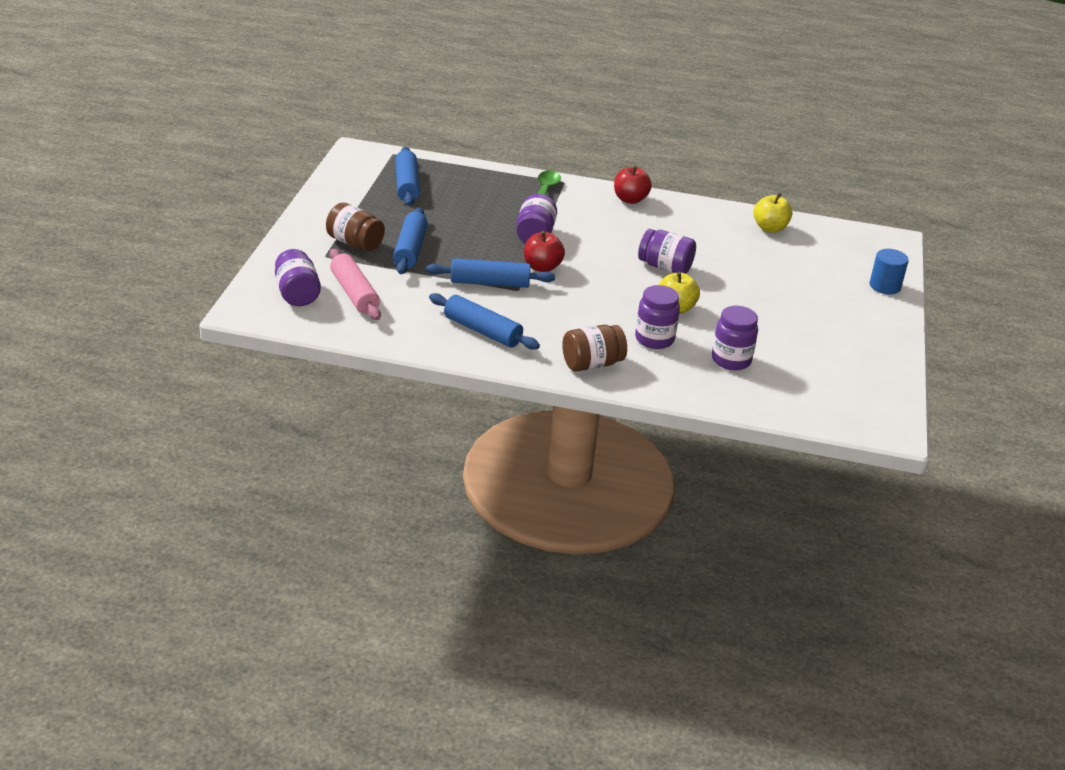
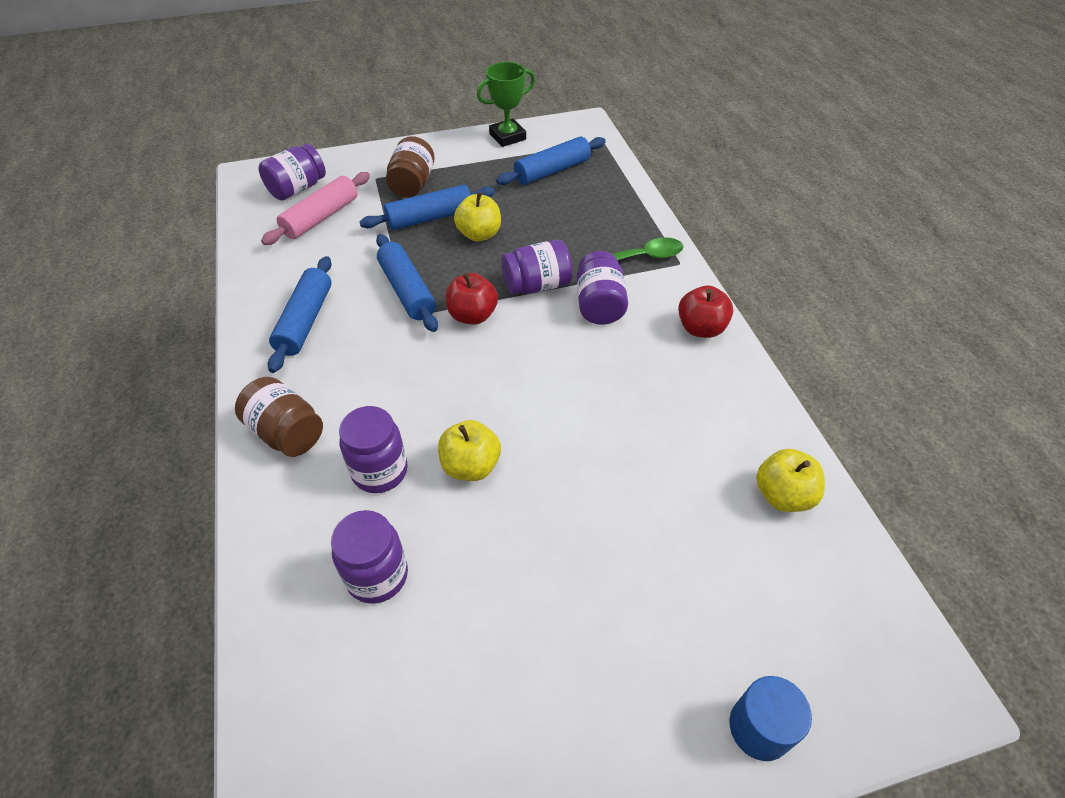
camera: 65 degrees right, 15 degrees up
purple jar [638,229,696,274] -> purple jar moved to [576,251,628,325]
none -> yellow apple [454,192,501,242]
none -> green trophy [477,62,535,147]

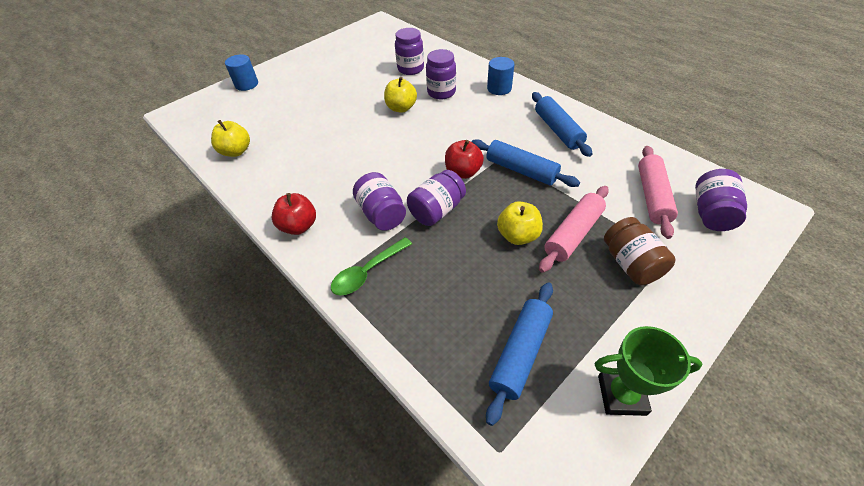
camera: 155 degrees right, 0 degrees up
brown jar [235,377,323,457] -> blue cylinder [487,57,515,95]
blue rolling pin [359,185,495,230] -> pink rolling pin [539,186,609,273]
green trophy [477,62,535,147] -> green trophy turned 60 degrees clockwise [595,326,702,416]

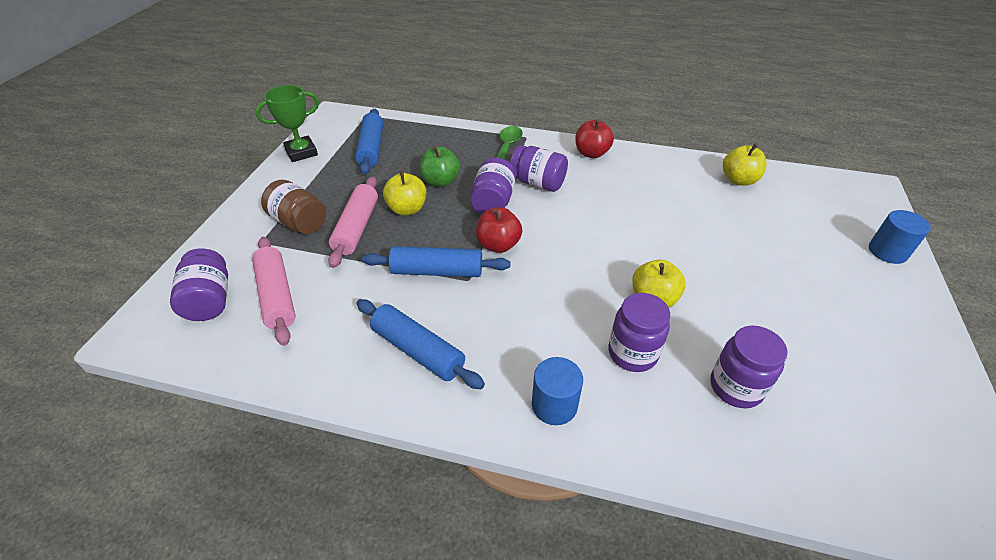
camera: 145 degrees right, 5 degrees down
none -> green apple [419,146,460,187]

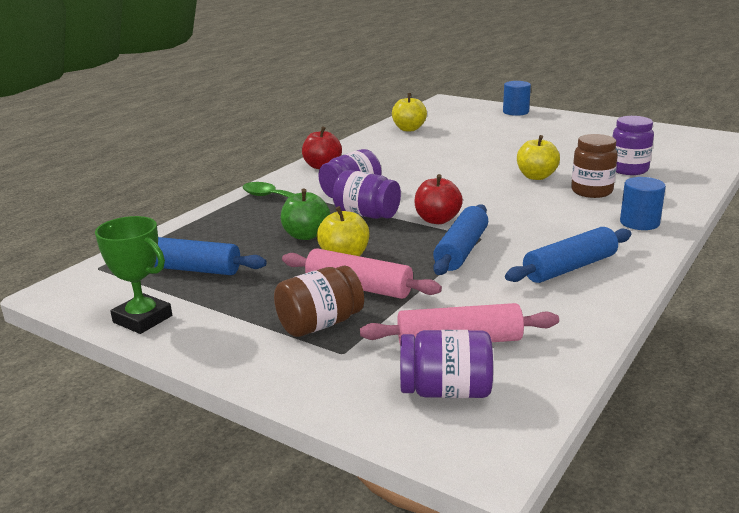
camera: 70 degrees left, 20 degrees down
green trophy [255,85,319,162] -> green trophy turned 45 degrees counterclockwise [95,216,172,334]
purple jar [608,293,670,372] -> brown jar [571,134,618,198]

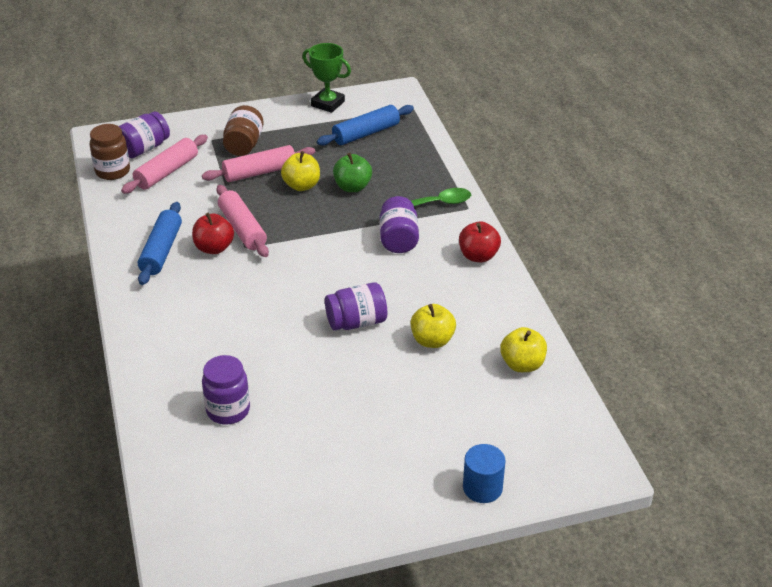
camera: 130 degrees right, 15 degrees up
green trophy [95,216,172,334] -> green trophy turned 45 degrees clockwise [302,43,351,113]
purple jar [333,170,401,219] -> purple jar moved to [325,282,387,331]
red apple [414,174,463,224] -> red apple moved to [192,213,234,254]
blue rolling pin [433,204,488,275] -> pink rolling pin [217,185,269,257]
yellow apple [517,135,560,180] -> yellow apple moved to [411,304,456,348]
brown jar [571,134,618,198] -> brown jar moved to [90,124,130,180]
blue cylinder [620,177,666,230] -> none

